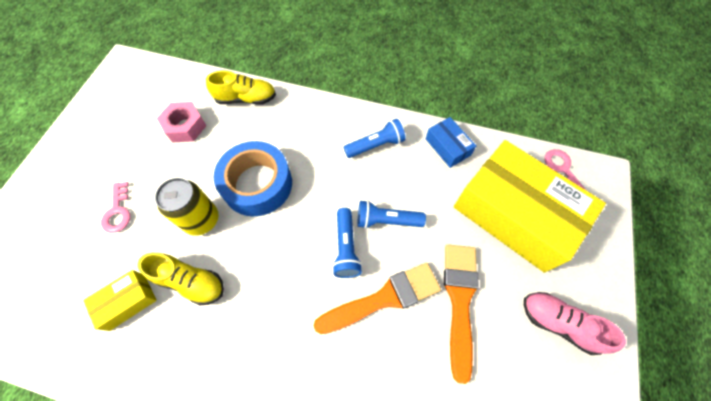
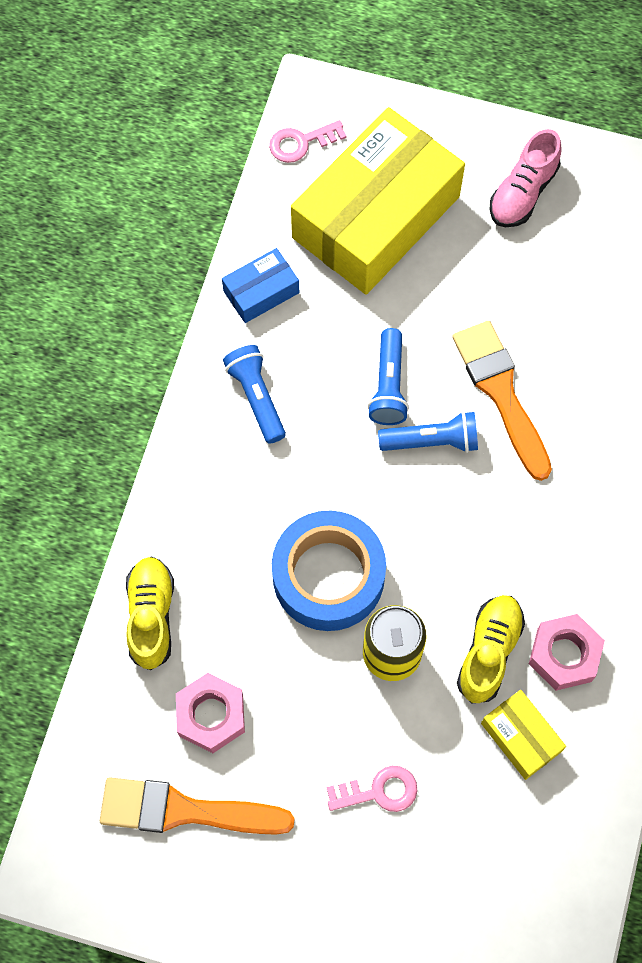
camera: 90 degrees left, 5 degrees up
orange brush [444,244,479,384] -> orange brush moved to [100,777,295,835]
none -> pink nut [529,614,605,691]

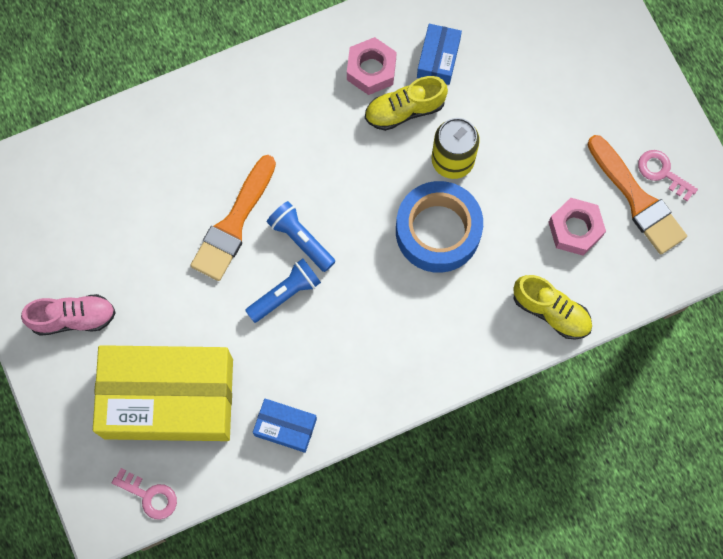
camera: 130 degrees left, 5 degrees up
yellow shoe [126,556,174,670] -> yellow shoe turned 105 degrees counterclockwise [513,275,592,340]
blue flashlight [223,345,286,444] -> none
pink key [326,766,418,812] -> pink key moved to [638,150,698,201]
yellow box [481,690,566,780] -> blue box [417,24,462,85]

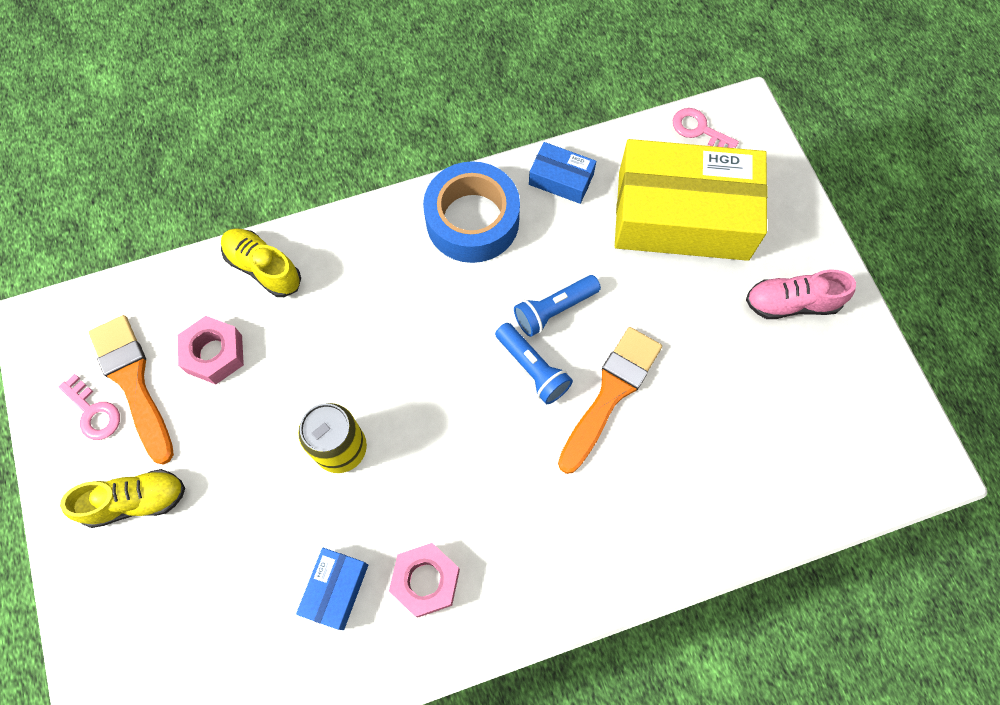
camera: 175 degrees left, 5 degrees down
yellow shoe [365,76,448,131] -> yellow shoe moved to [60,469,185,528]
blue tape [396,181,483,273] -> blue tape moved to [423,161,520,263]

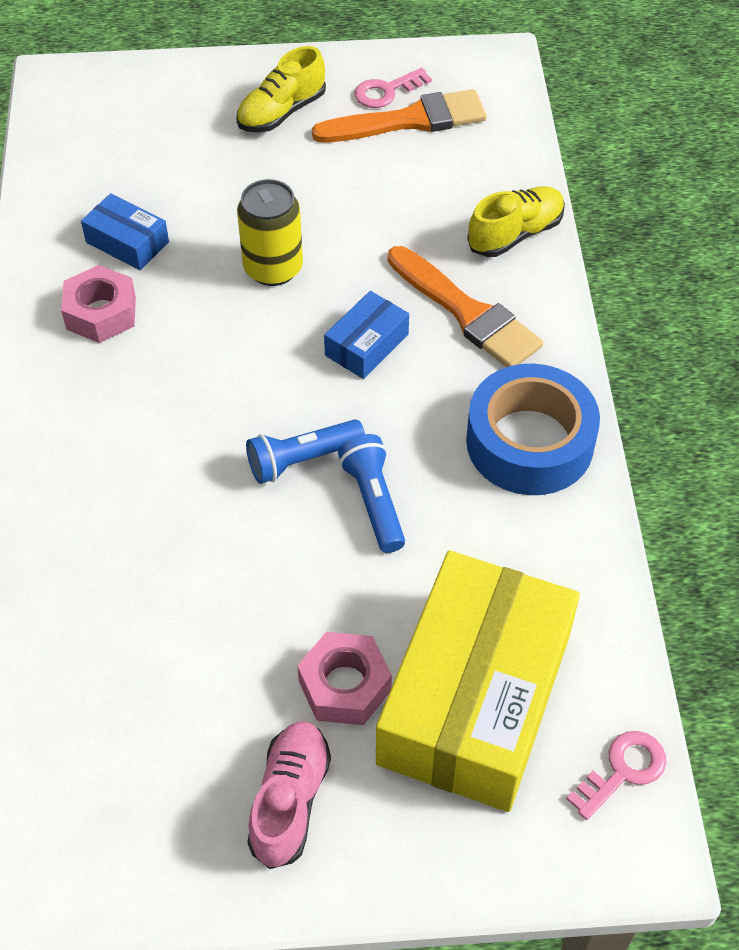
camera: 105 degrees right, 15 degrees down
yellow shoe [60,469,185,528] -> yellow shoe turned 45 degrees clockwise [236,46,326,132]
pink nut [178,316,244,384] -> pink nut moved to [297,632,392,725]
blue box [529,142,596,204] -> blue box moved to [324,291,409,379]
orange brush [558,327,662,474] -> orange brush moved to [387,246,543,367]

